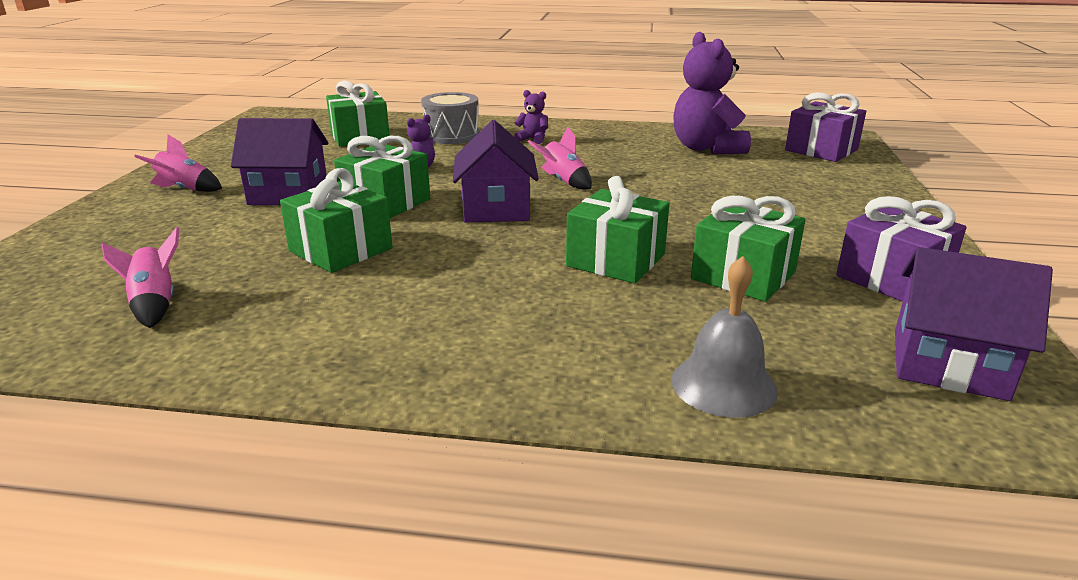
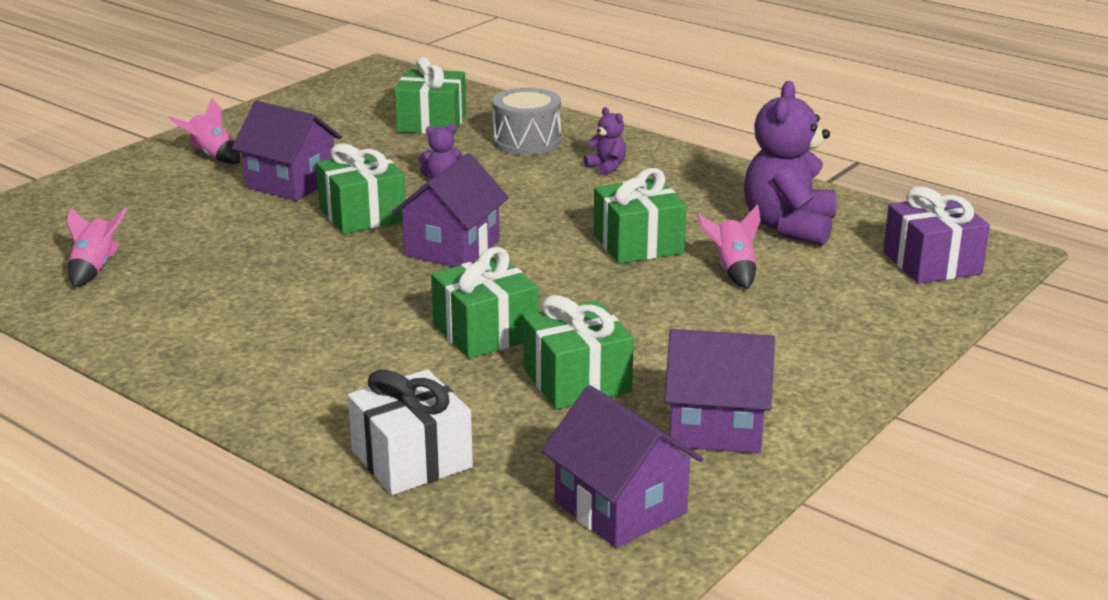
camera: 30 degrees right, 0 degrees up
green gift [280,168,393,273] -> green gift moved to [594,168,687,264]
pink rocket [528,126,592,190] -> pink rocket moved to [697,205,761,289]
grey bell [672,256,778,418] -> white gift [348,370,473,495]
purple gift [836,196,967,302] -> purple house [664,329,775,453]

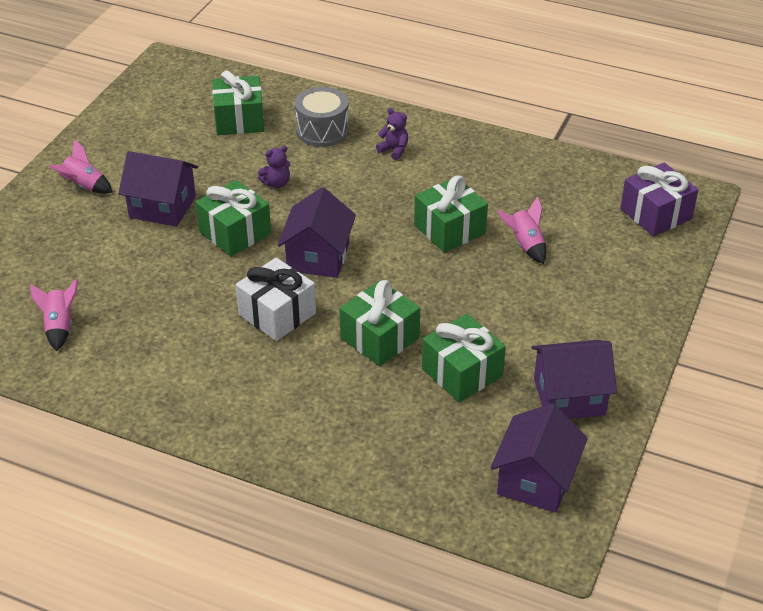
camera: 15 degrees left, 15 degrees up
white gift [348,370,473,495] -> white gift moved to [235,258,316,341]
purple house [541,385,703,548] -> purple house turned 75 degrees clockwise [490,403,588,513]
purple teddy bear [744,81,836,246] -> none

